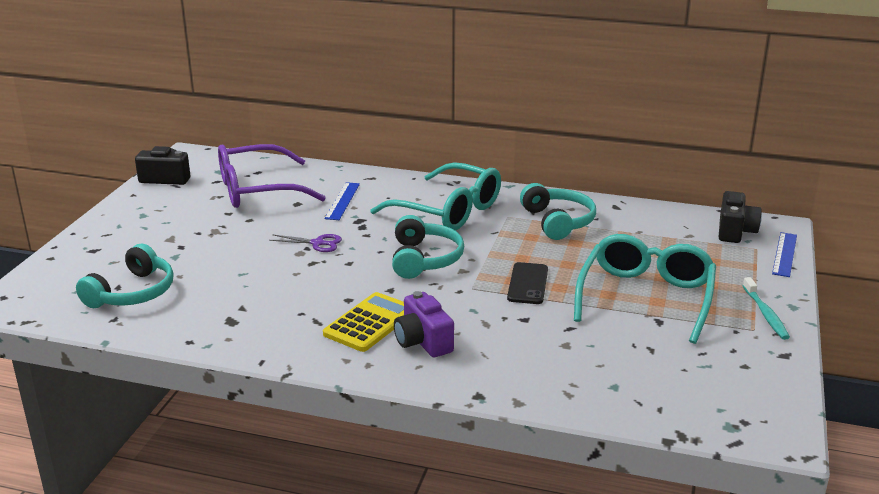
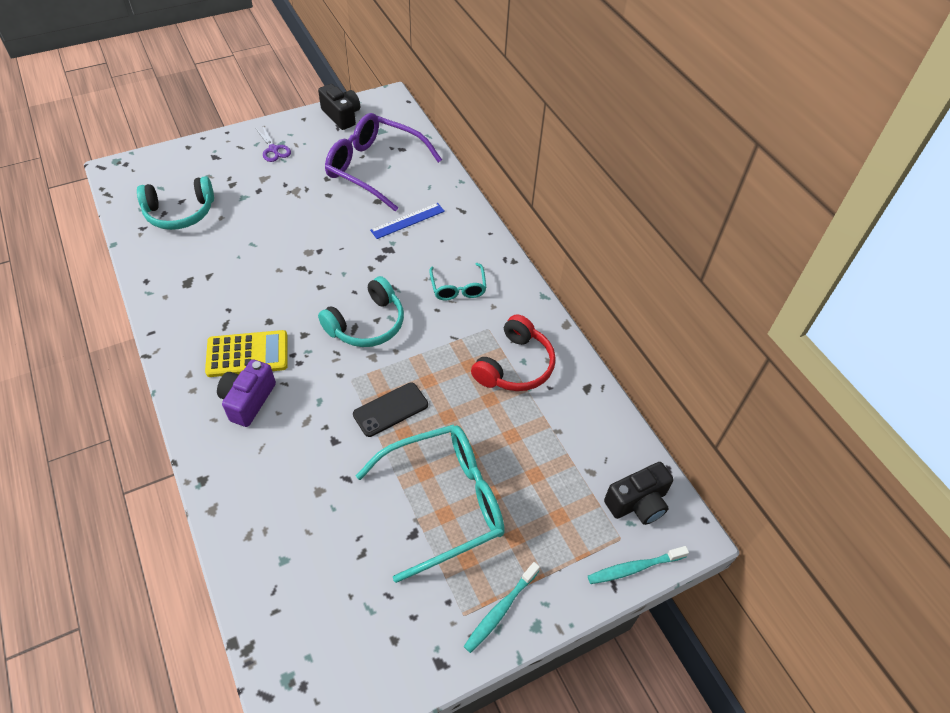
camera: 45 degrees right, 25 degrees up
purple scissors [269,234,342,252] -> purple scissors moved to [256,127,291,162]
turquoise glasses [370,162,501,231] -> turquoise glasses [429,263,487,300], size x0.50
turquoise headphones [520,183,596,240] -> red headphones [471,315,556,391]
blue ruler [772,232,797,277] -> turquoise toothbrush [588,546,689,584]

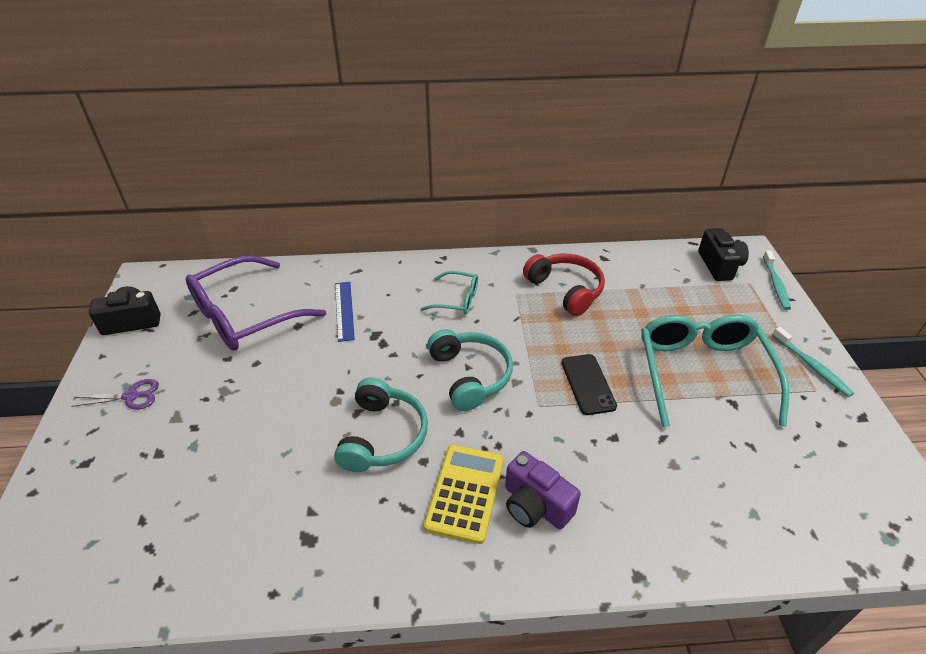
camera: 65 degrees left, 10 degrees down
turquoise headphones [137,176,214,230] -> turquoise headphones moved to [334,378,428,472]

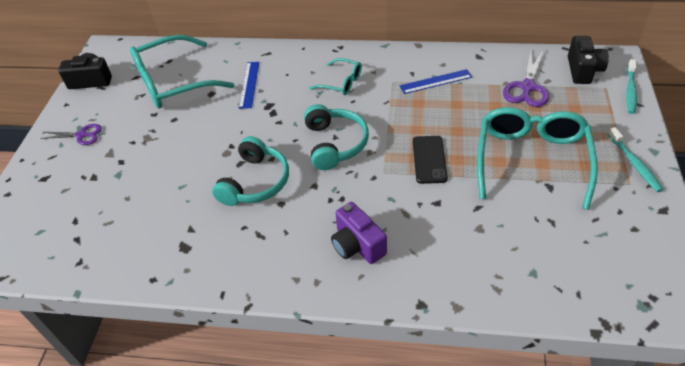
camera: 15 degrees right, 5 degrees up
purple glasses [186,256,326,351] -> turquoise glasses [130,35,234,108]
yellow calculator [424,444,504,544] -> none
red headphones [523,254,605,316] -> blue ruler [400,69,472,94]
none -> purple scissors [503,48,549,107]

